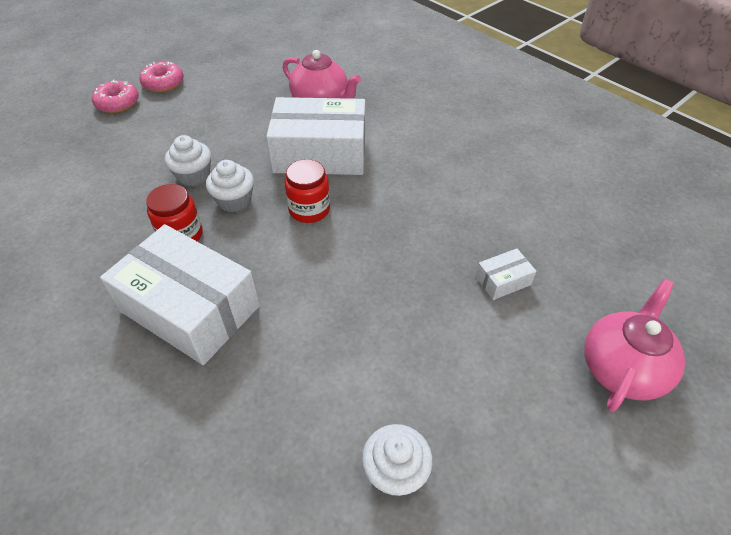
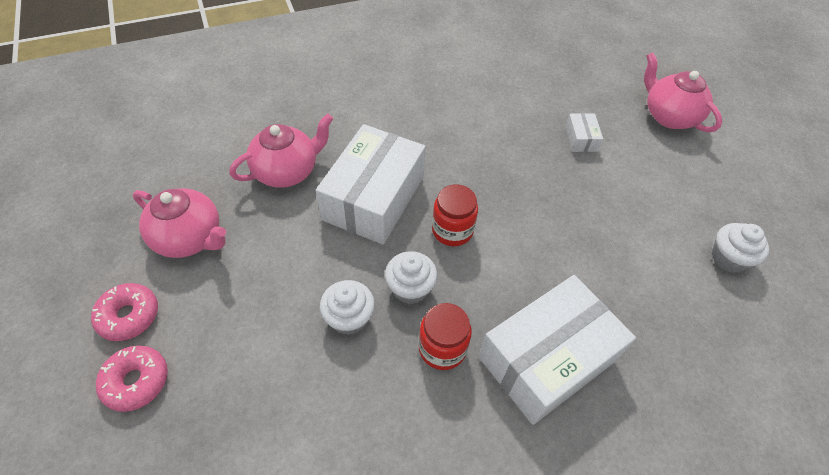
camera: 70 degrees left, 5 degrees up
none -> pink teapot [133,188,226,258]

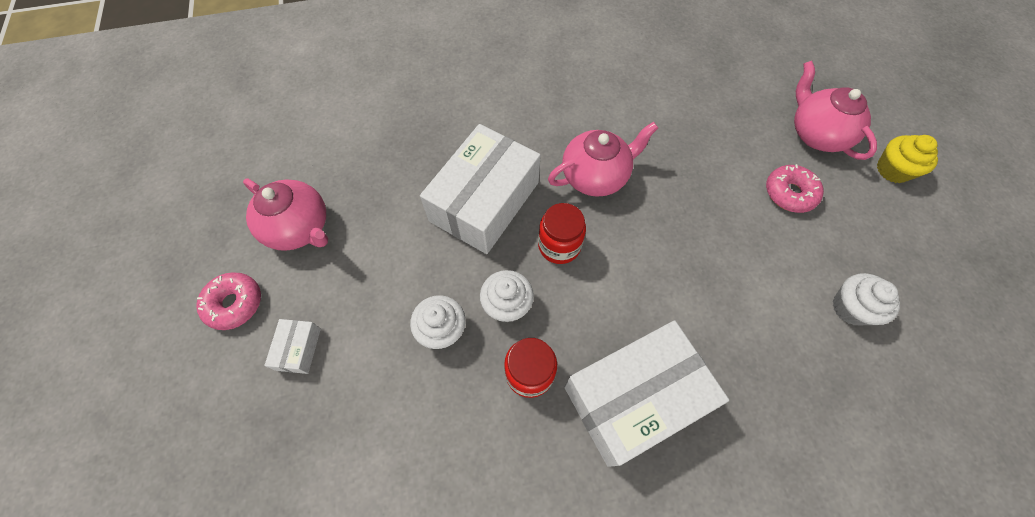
camera: 10 degrees right, 10 degrees up
pink donut [96,346,168,412] -> pink donut moved to [766,164,824,213]
pink teapot [229,114,333,188] -> pink teapot moved to [548,122,658,197]
white box [565,113,603,152] -> white box moved to [264,319,321,374]
none -> yellow cupcake [877,135,938,183]

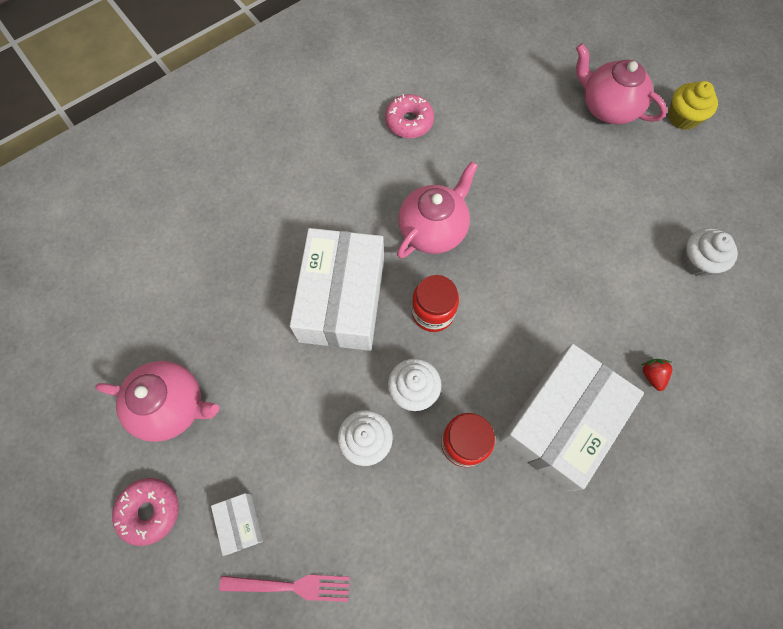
camera: 25 degrees left, 5 degrees up
pink donut [766,164,824,213] -> pink donut moved to [385,94,434,138]
none -> pink fork [219,575,350,602]
none -> red strawberry [642,359,672,391]

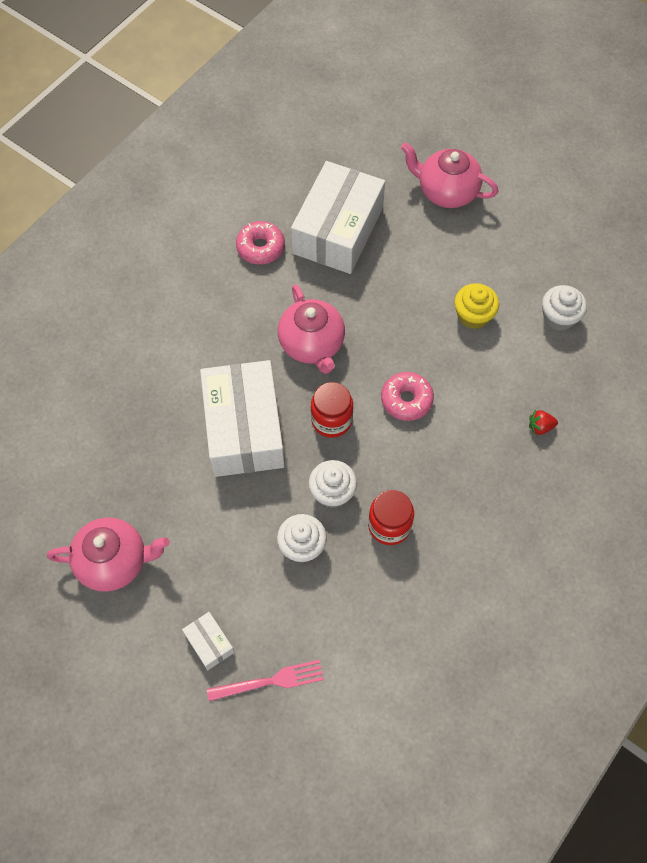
camera: 15 degrees left, 5 degrees down
pink donut [112,478,179,546] -> pink donut moved to [381,372,434,421]
pink teapot [397,161,478,259] -> pink teapot turned 135 degrees clockwise [278,284,345,374]
white box [499,344,644,491] -> white box moved to [291,161,385,274]
red strawberry [642,359,672,391] -> red strawberry turned 75 degrees counterclockwise [529,410,558,435]
yellow cupcake [668,81,718,130] -> yellow cupcake moved to [454,283,499,329]

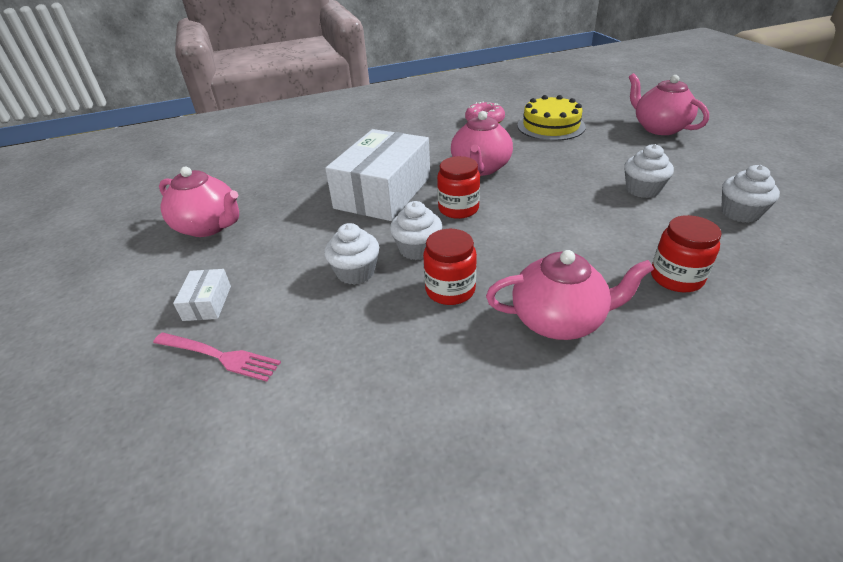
camera: 35 degrees right, 25 degrees down
white box [291,161,385,274] -> yellow cake [517,95,586,141]
pink donut [381,372,434,421] -> none
yellow cupcake [454,283,499,329] -> white cupcake [624,144,674,198]
red strawberry [529,410,558,435] -> red jar [651,215,722,292]
none -> pink teapot [486,250,654,340]

